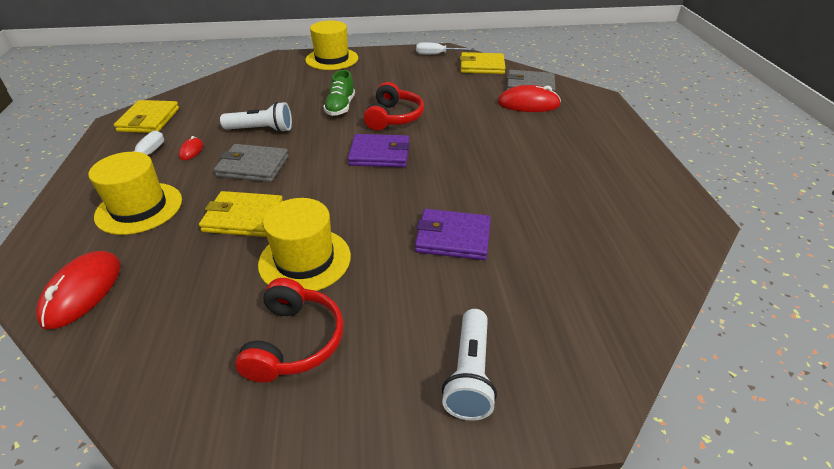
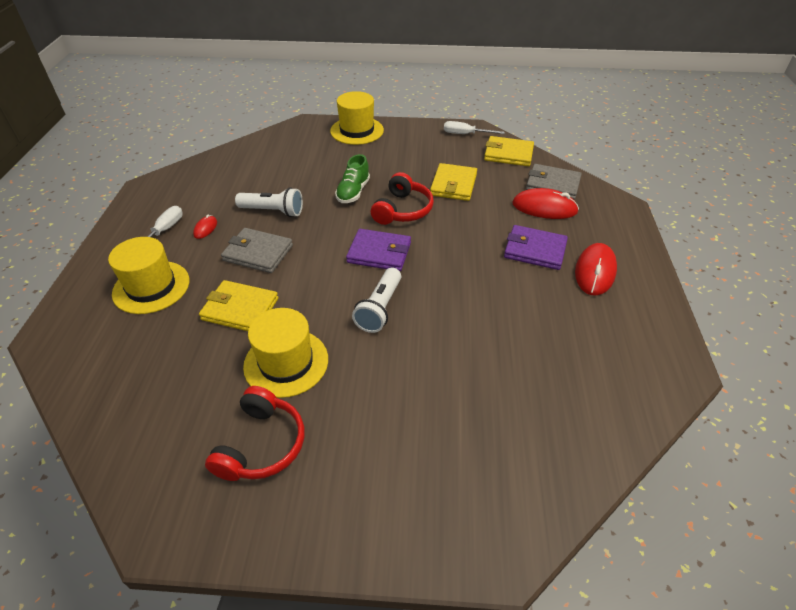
camera: 10 degrees right, 5 degrees up
red mouse [36,251,120,329] -> red mouse moved to [575,243,617,296]
yellow wallet [114,100,179,133] -> yellow wallet moved to [430,163,477,201]
purple wallet [415,209,491,260] -> purple wallet moved to [504,225,568,270]
white flashlight [442,309,497,421] -> white flashlight moved to [352,267,401,333]

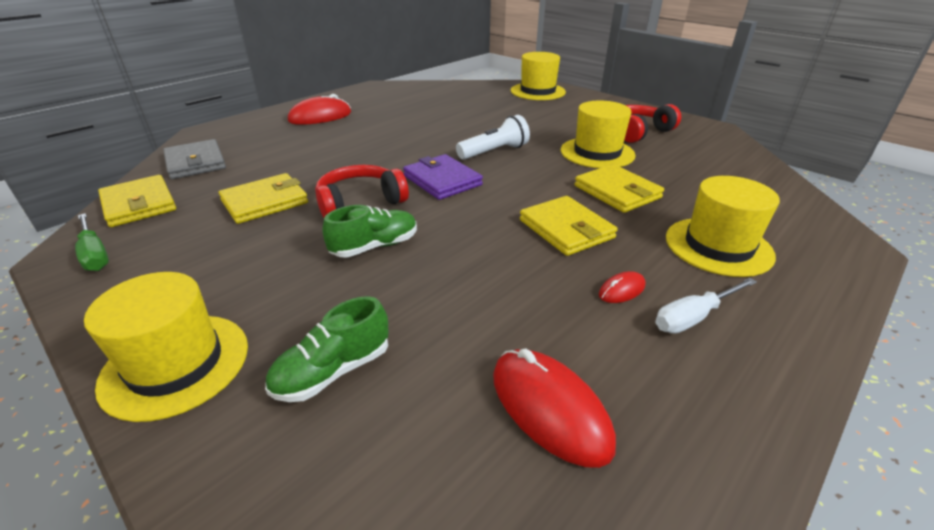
camera: 140 degrees left, 10 degrees down
grey wallet [221,228,293,273] -> yellow wallet [520,196,618,256]
white flashlight [235,187,303,217] -> none
white screwdriver [444,121,505,134] -> green screwdriver [75,213,109,271]
purple wallet [504,225,568,270] -> none
red mouse [512,188,579,219] -> red mouse moved to [493,348,616,468]
none -> green shoe [265,296,389,402]
none -> yellow hat [511,52,566,100]

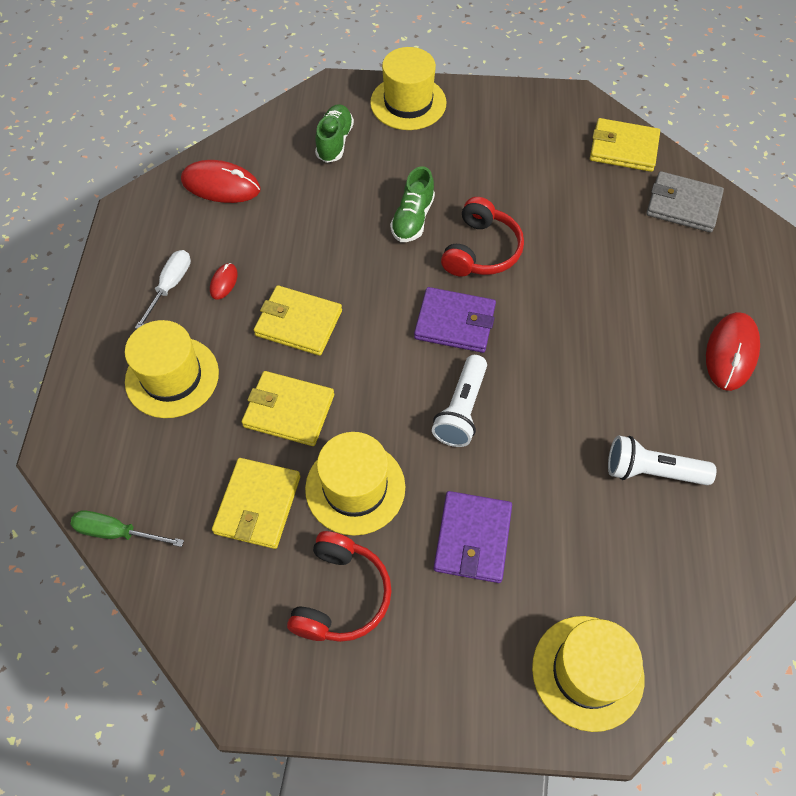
camera: 140 degrees right, 25 degrees up
green screwdriver [75,213,109,271] -> green screwdriver moved to [70,510,184,547]
yellow wallet [219,173,308,224] -> yellow wallet moved to [212,458,300,549]
none -> purple wallet [434,491,512,583]
none -> white flashlight [608,435,716,485]

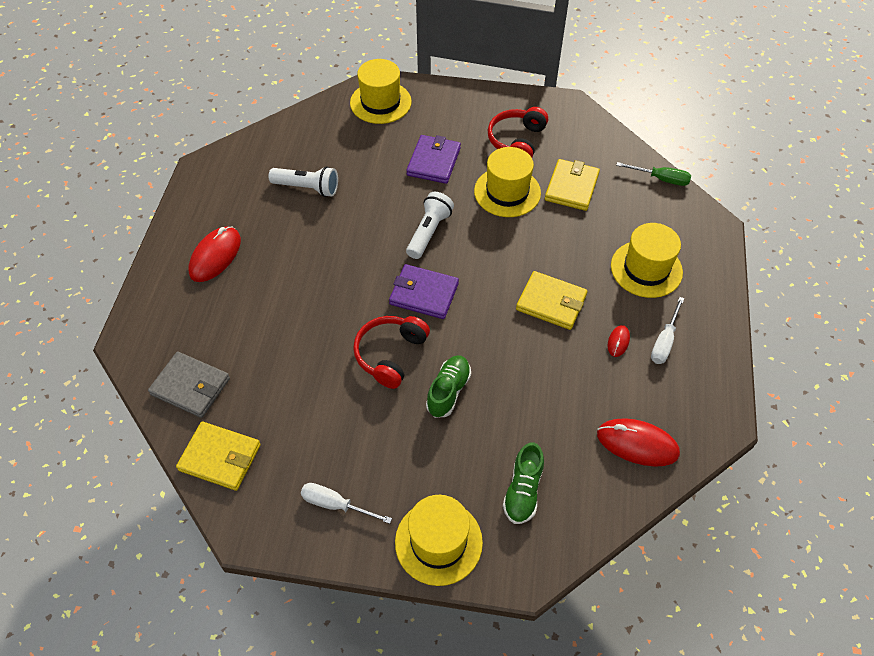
camera: 175 degrees left, 5 degrees down
yellow wallet [242,371,334,446] -> none
none -> white screwdriver [301,483,392,524]

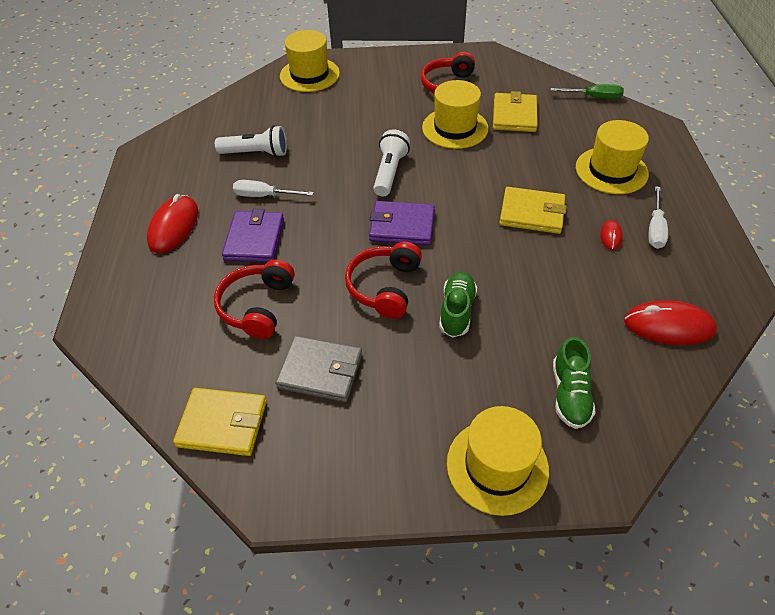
camera: 10 degrees left, 5 degrees down
grey wallet [148,352,230,418] -> grey wallet moved to [275,336,362,402]
white screwdriver [301,483,392,524] -> white screwdriver moved to [233,180,314,197]
purple wallet [406,135,461,184] -> purple wallet moved to [222,209,284,262]
none -> red headphones [214,259,295,339]

